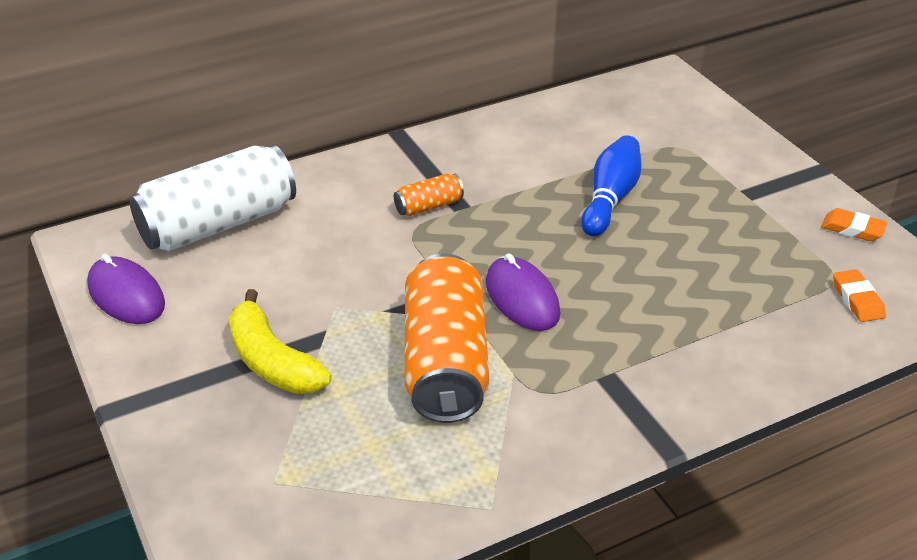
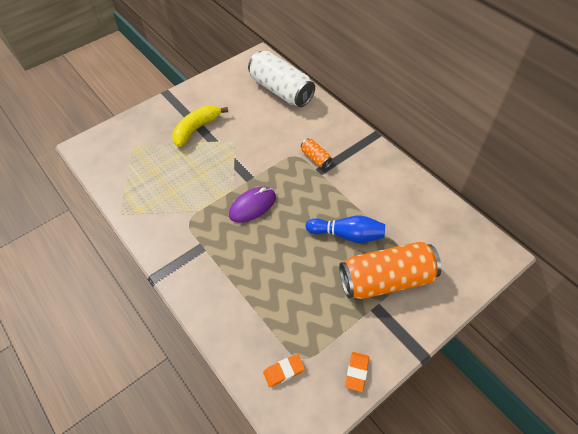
camera: 80 degrees right, 15 degrees up
purple mouse [87,254,165,324] -> none
orange can [405,253,489,423] -> orange can moved to [339,241,442,299]

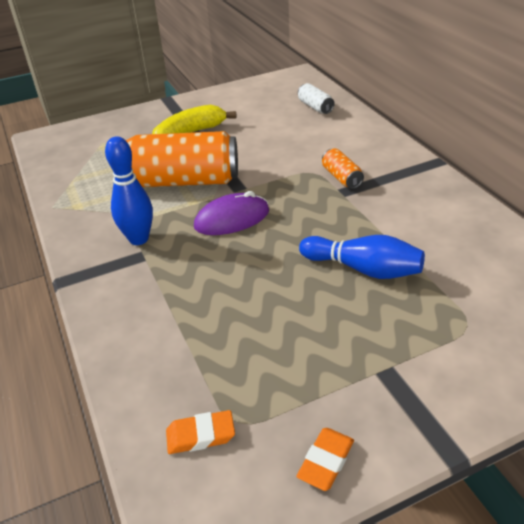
camera: 15 degrees right, 15 degrees down
white can [248,51,315,107] -> white can [298,83,335,114], size x0.44
orange can [339,241,442,299] -> orange can moved to [125,131,238,187]
none -> blue bowling pin [105,136,153,245]

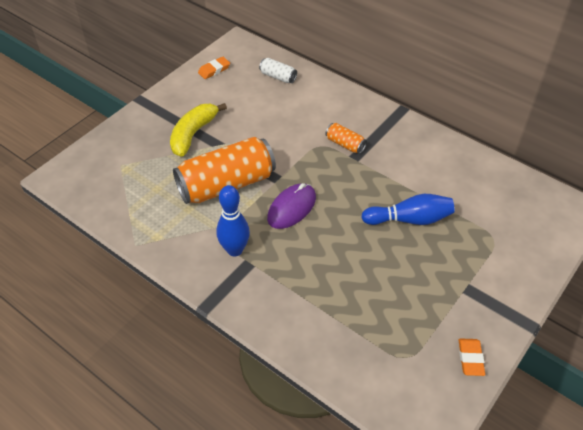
camera: 30 degrees left, 10 degrees up
orange eraser [166,410,235,454] -> orange eraser moved to [198,57,230,79]

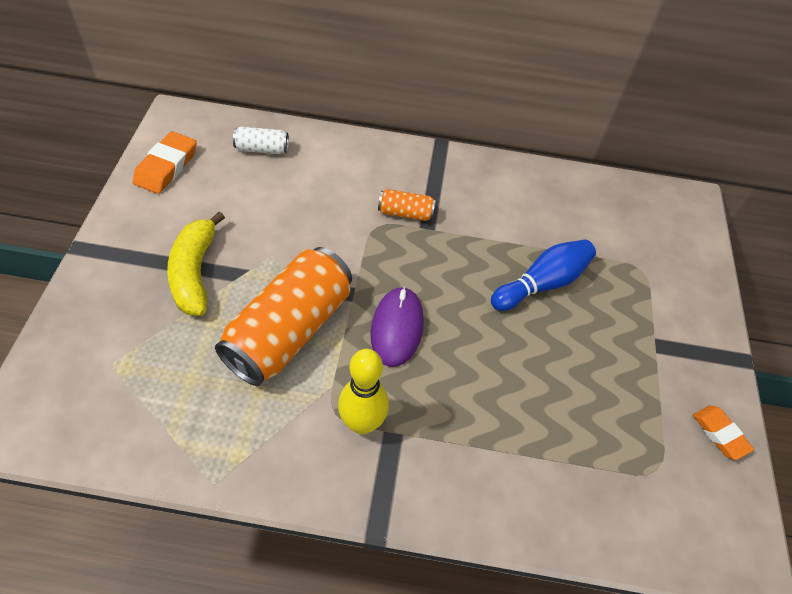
camera: 35 degrees left, 5 degrees up
orange eraser [198,57,230,79] -> orange eraser [133,131,197,194], size x1.51
blue bowling pin [216,185,250,256] -> yellow bowling pin [338,349,389,435]

